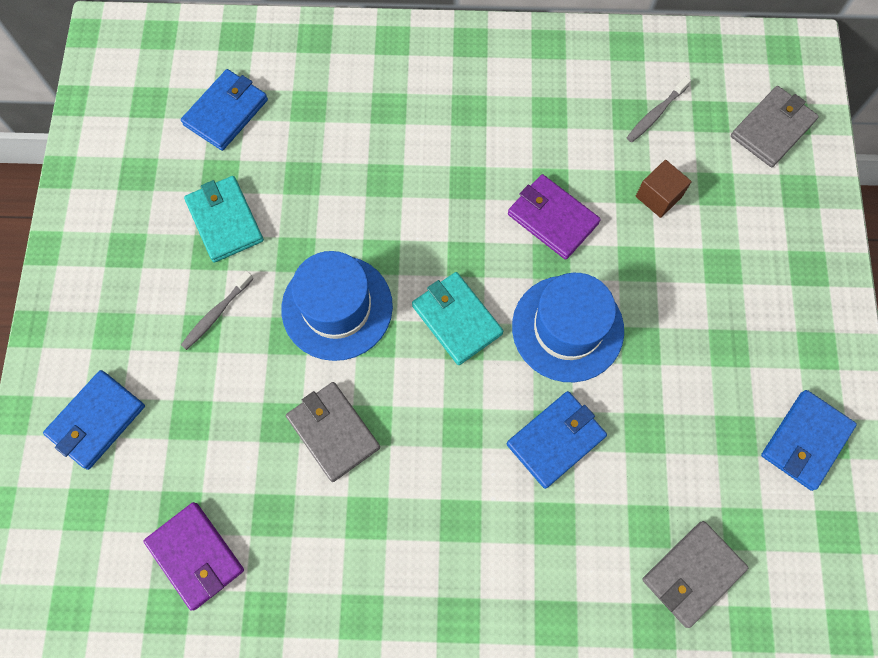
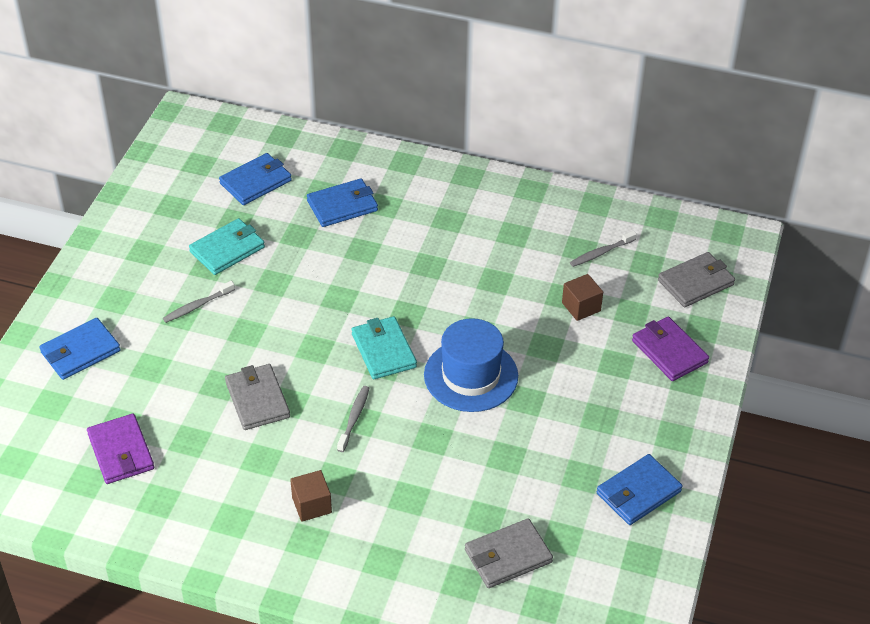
camera: 15 degrees right, 25 degrees down
turquoise wallet [184,176,264,263] -> turquoise wallet turned 60 degrees clockwise [189,218,265,275]
blue hat [281,251,393,361] -> none
blue wallet [507,391,607,489] -> blue wallet moved to [307,178,378,227]
purple wallet [508,174,601,260] -> purple wallet moved to [632,316,709,381]
none -> brown cube [290,470,332,522]
none -> grey toothbrush [337,386,370,452]

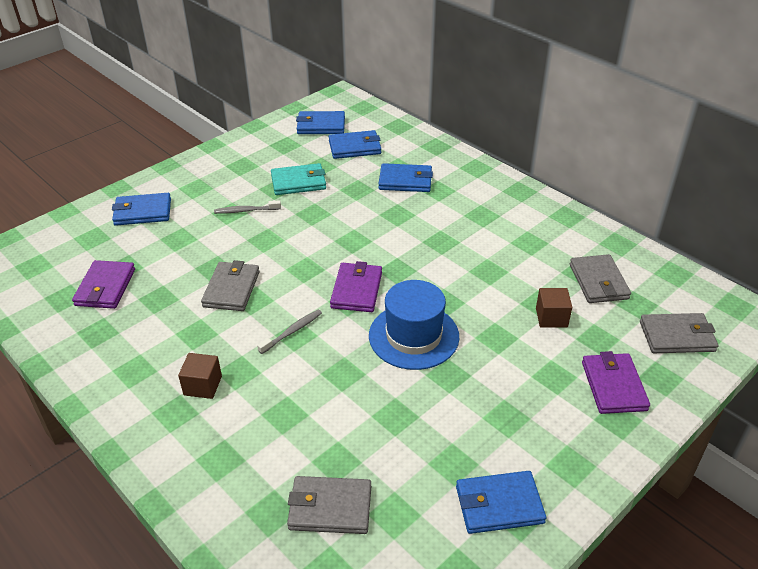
camera: 30 degrees right, 5 degrees down
turquoise wallet [352,316,417,379] -> purple wallet [330,261,382,312]
grey toothbrush [570,231,637,267] -> grey wallet [570,254,631,303]
none -> blue wallet [296,111,345,134]

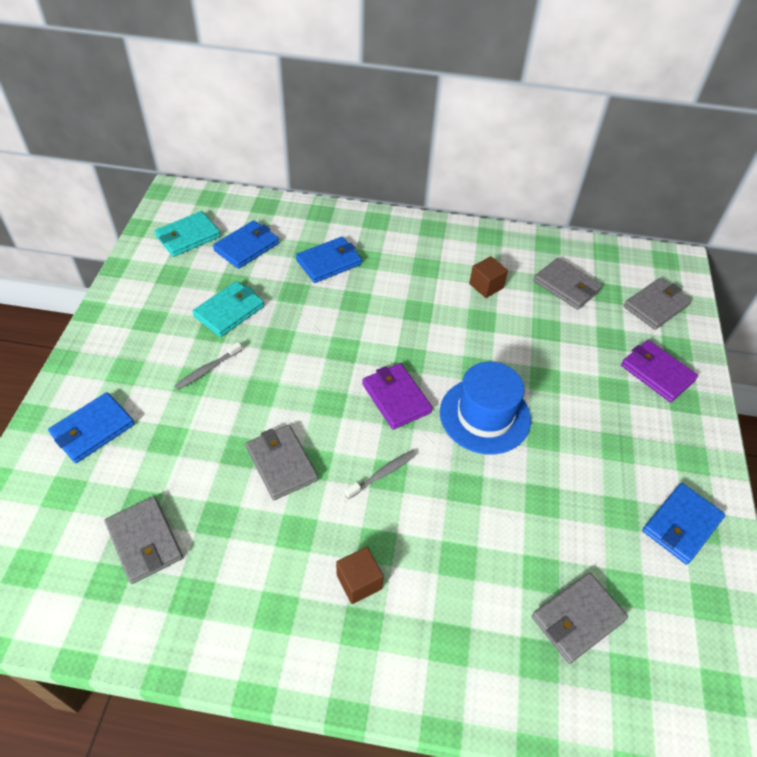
camera: 40 degrees left, 10 degrees up
purple wallet [72,260,135,309] -> grey wallet [105,496,183,584]
grey toothbrush [257,310,322,354] -> grey toothbrush turned 45 degrees clockwise [345,450,416,499]
blue wallet [296,111,345,134] -> turquoise wallet [154,211,221,257]
brown cube [536,288,572,328] -> brown cube moved to [469,256,508,298]

